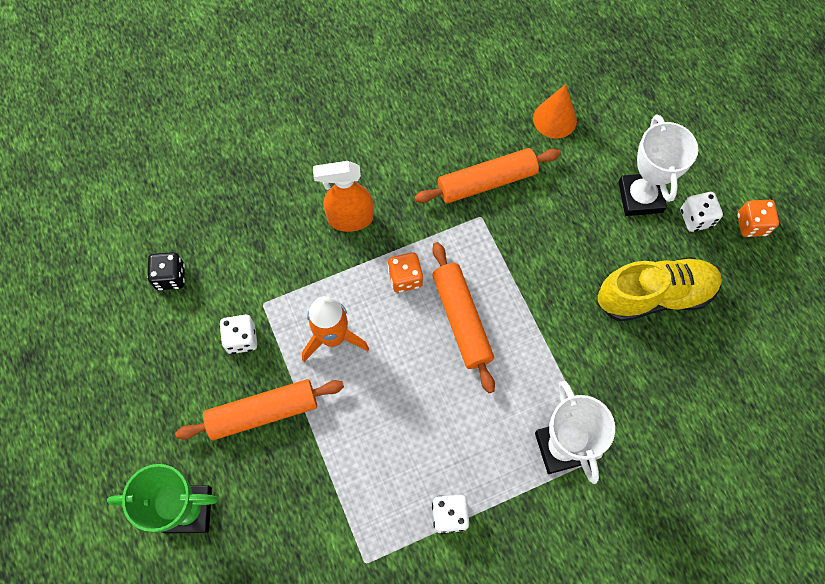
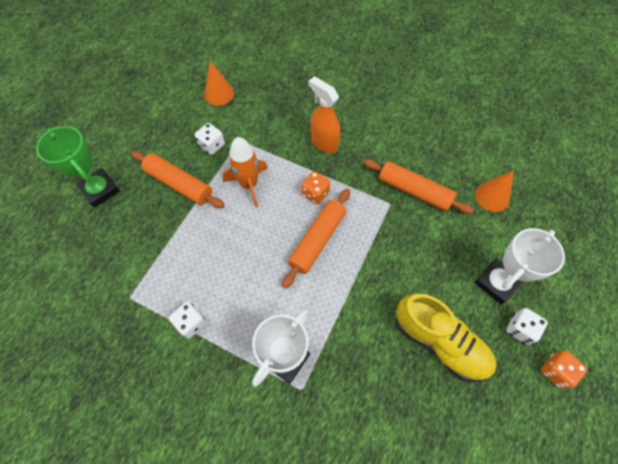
camera: 50 degrees right, 5 degrees down
black dice [147,252,185,290] -> orange cone [204,61,234,106]

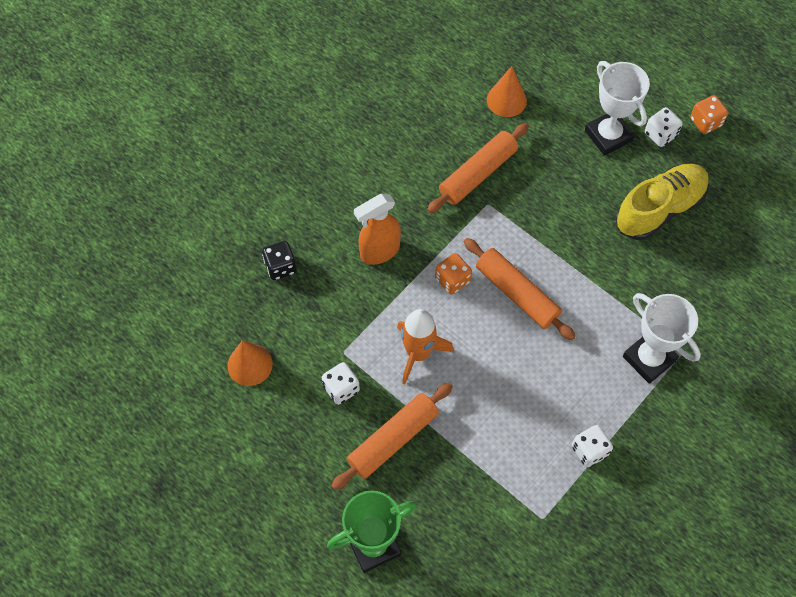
camera: 75 degrees left, 0 degrees up
none -> black dice [262,241,297,280]

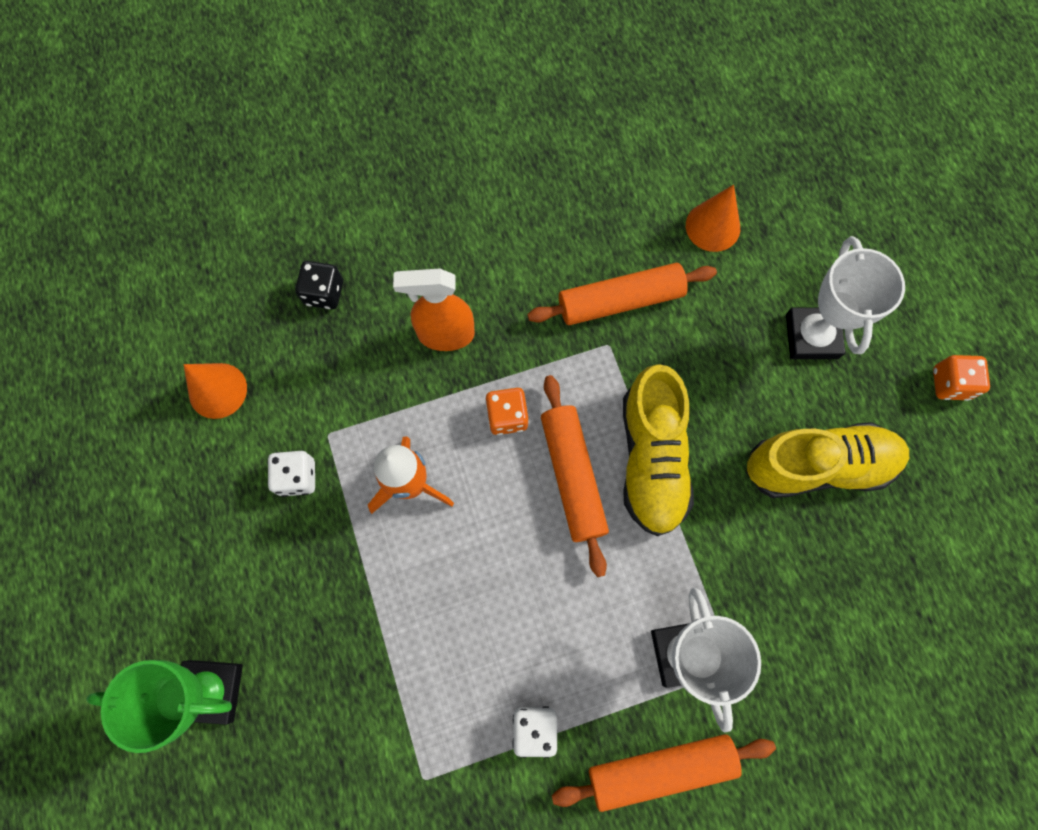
camera: 30 degrees right, 10 degrees up
orange rolling pin [331,383,453,490] -> orange rolling pin moved to [552,734,776,812]
white dice [645,107,683,147] -> none
none -> yellow shoe [623,364,694,536]

